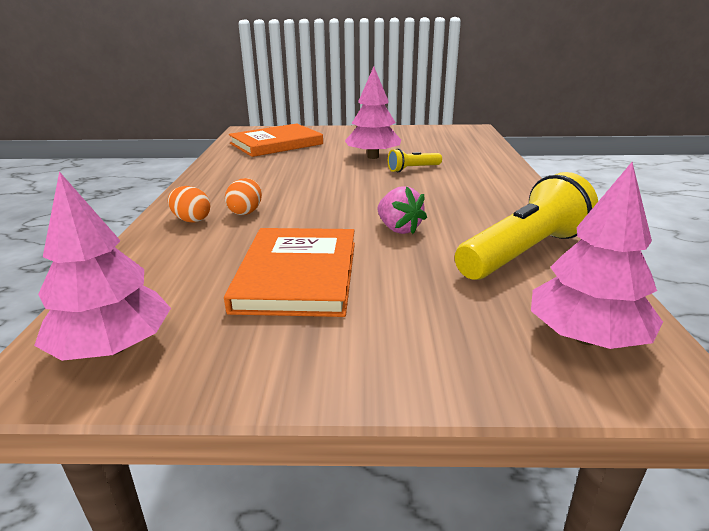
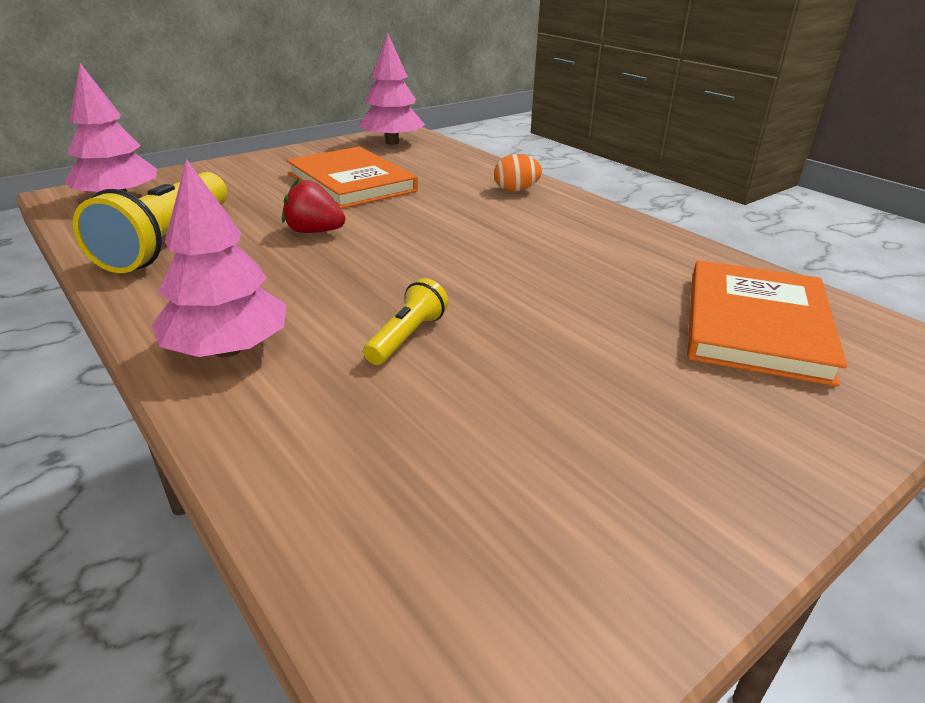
camera: 140 degrees right, 5 degrees up
orange egg [225,178,262,215] -> none
pink tree [345,66,401,159] -> pink tree moved to [152,159,286,357]
pink strawberry [377,186,427,234] -> red strawberry [282,178,345,233]

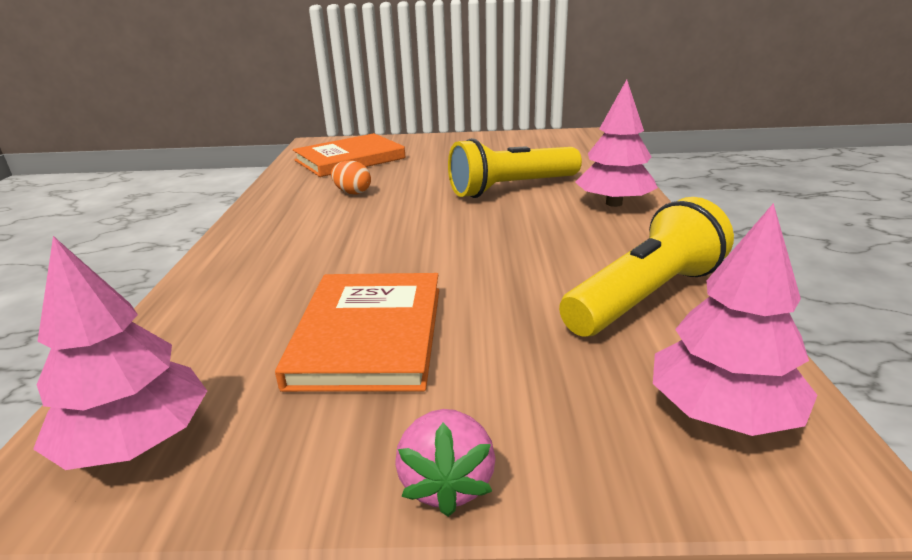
camera: 140 degrees left, 5 degrees down
red strawberry [282,178,345,233] -> none
yellow flashlight [363,278,448,365] -> yellow flashlight [448,138,582,198], size x2.04
orange egg [494,154,542,192] -> orange egg moved to [331,160,371,195]
none -> pink strawberry [395,409,496,517]

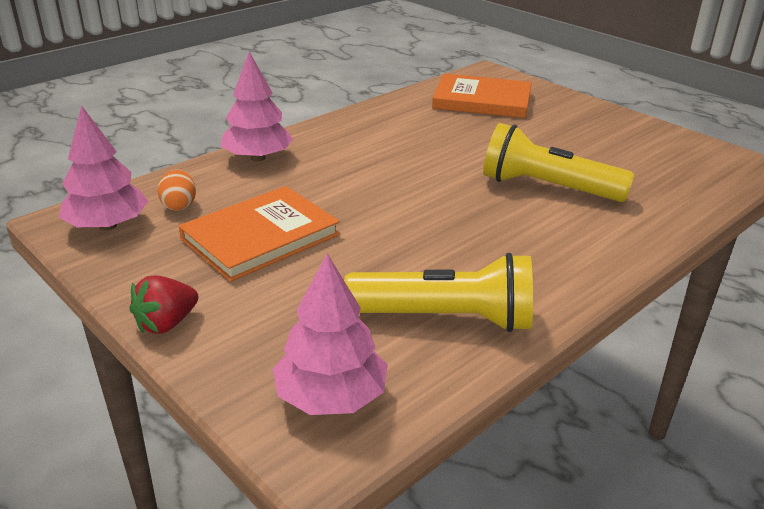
camera: 45 degrees right, 5 degrees up
orange egg [331,160,371,195] -> orange egg moved to [158,169,196,211]
pink strawberry [395,409,496,517] -> red strawberry [129,275,198,334]
pink tree [575,80,658,207] -> pink tree moved to [220,51,293,162]

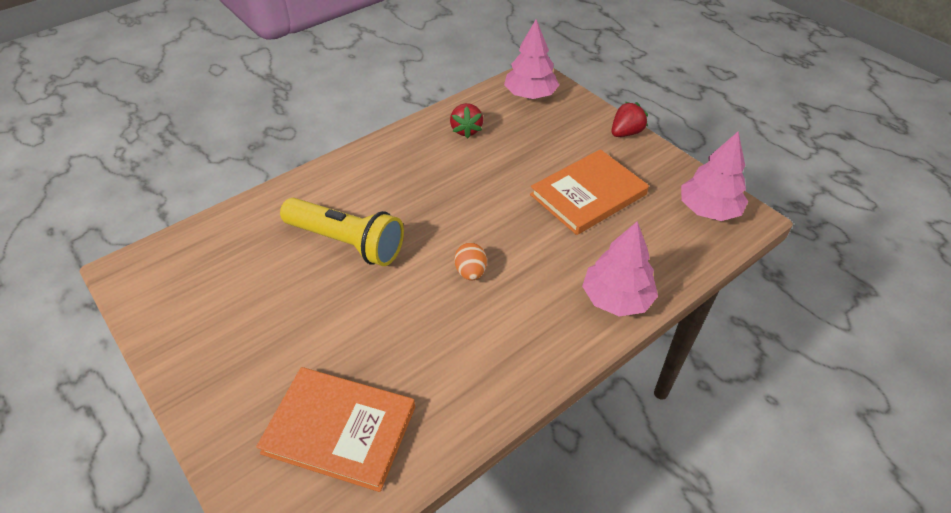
camera: 175 degrees left, 15 degrees up
orange egg [158,169,196,211] -> orange egg moved to [454,243,487,280]
yellow flashlight [344,253,533,332] -> red strawberry [450,103,483,139]

